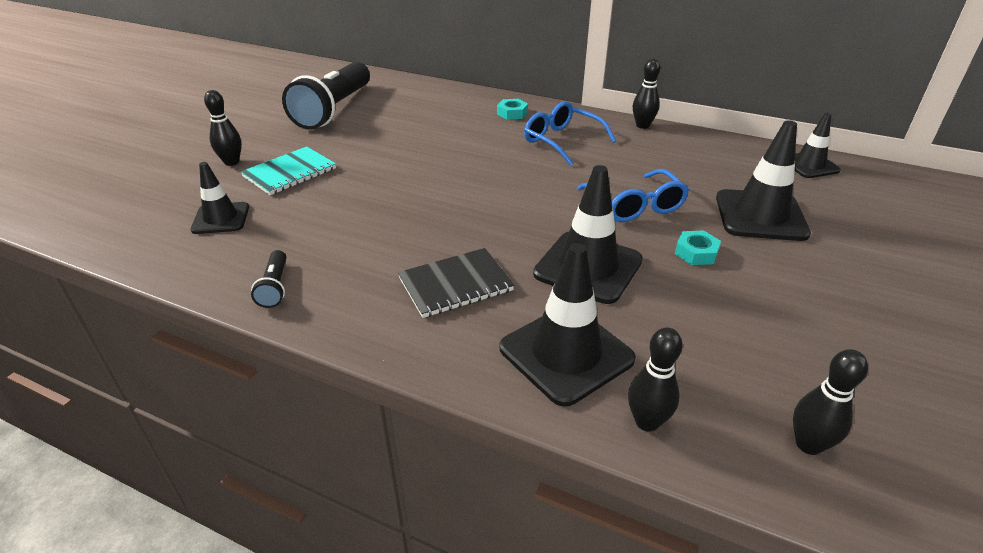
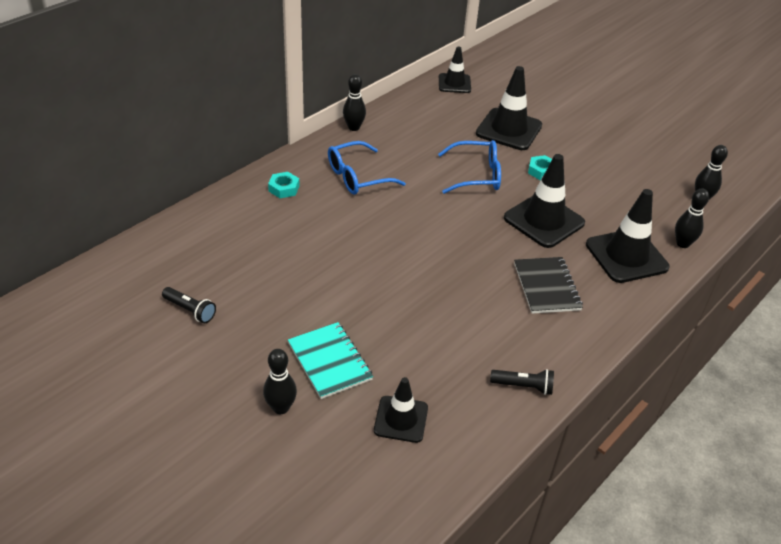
camera: 75 degrees left, 5 degrees up
black flashlight [282,62,370,130] -> black flashlight [162,287,216,323], size x0.41

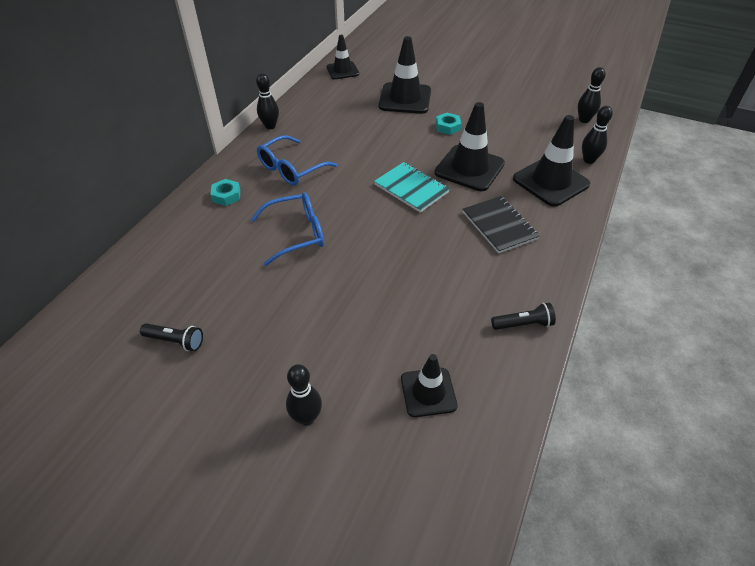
camera: 15 degrees left, 5 degrees up
turquoise notebook [288,322,373,399] -> turquoise notebook moved to [374,162,450,213]
blue glasses [438,140,501,194] -> blue glasses moved to [250,192,324,266]

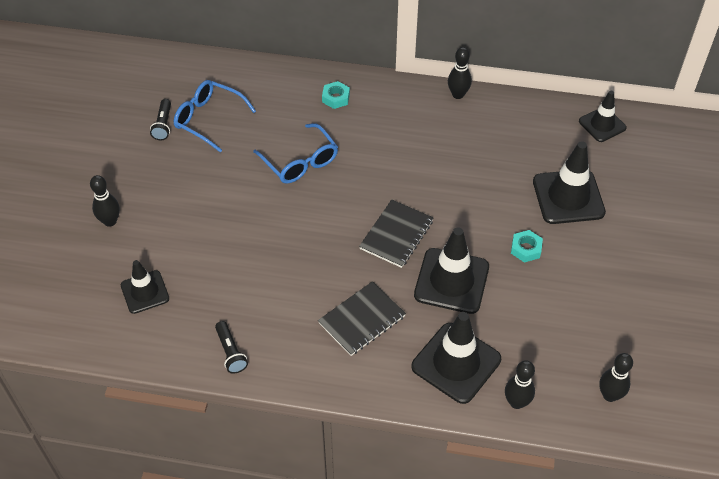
camera: 75 degrees right, 5 degrees up
blue glasses [257,135,338,186] -> blue glasses moved to [174,80,256,153]
turquoise notebook [374,162,450,213] -> black notebook [359,199,434,268]

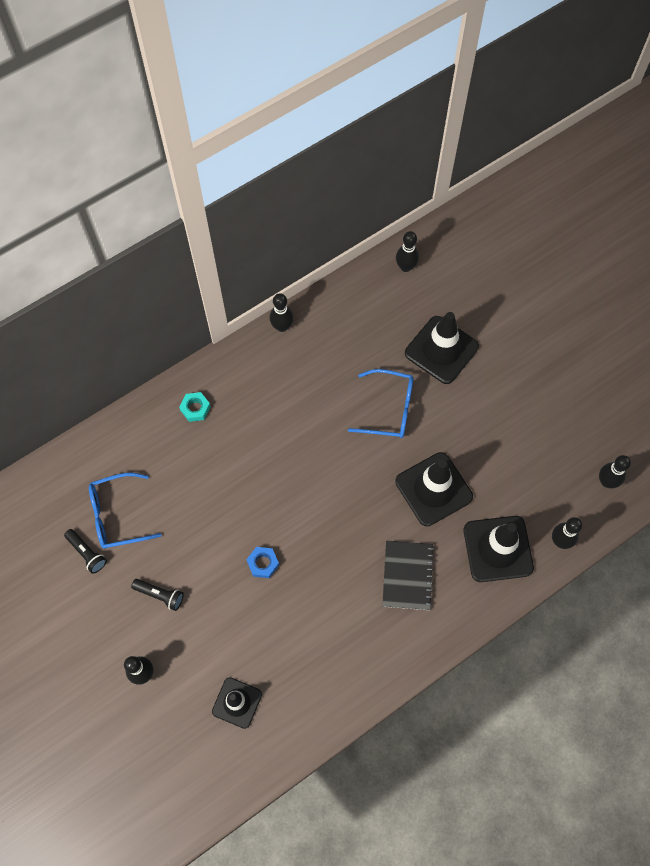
camera: 45 degrees left, 15 degrees up
black flashlight [215,321,248,374] -> black flashlight moved to [131,579,184,611]
blue glasses [253,123,338,183] -> blue glasses moved to [348,369,414,438]
black notebook [359,199,434,268] -> none
turquoise nut [511,230,543,263] -> none
black traffic cone [579,91,627,142] -> black bowling pin [396,231,419,272]
none -> blue nut [246,547,279,578]

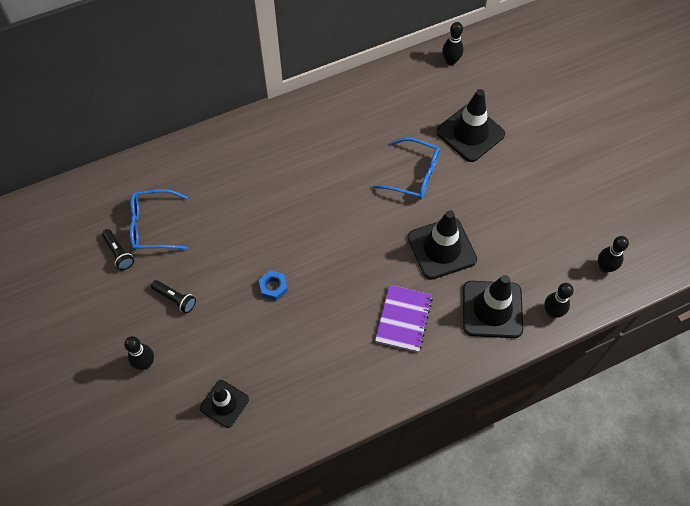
camera: 10 degrees right, 5 degrees down
turquoise nut [179,392,211,422] -> none
black bowling pin [270,293,293,332] -> none
black notebook [382,540,434,610] -> purple notebook [375,285,433,352]

